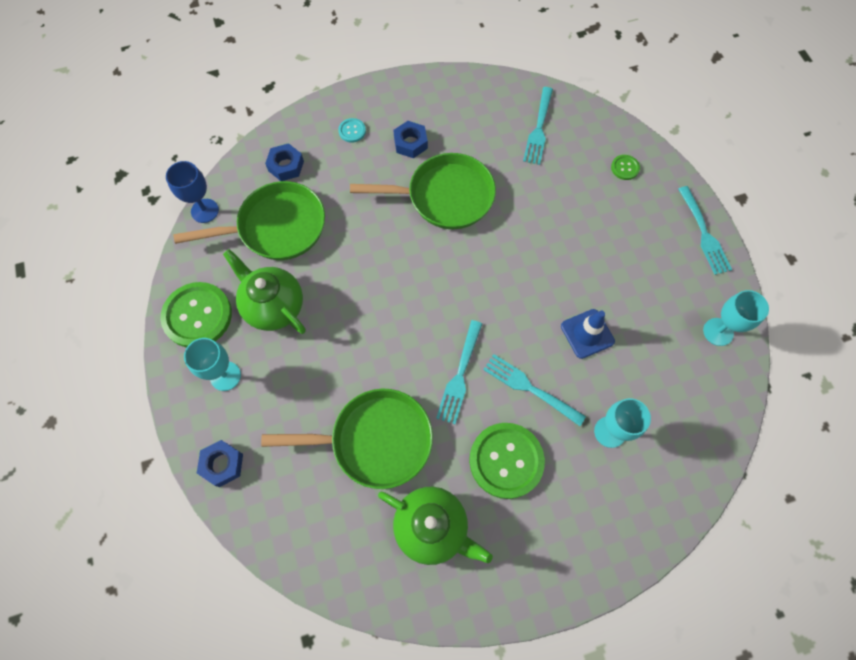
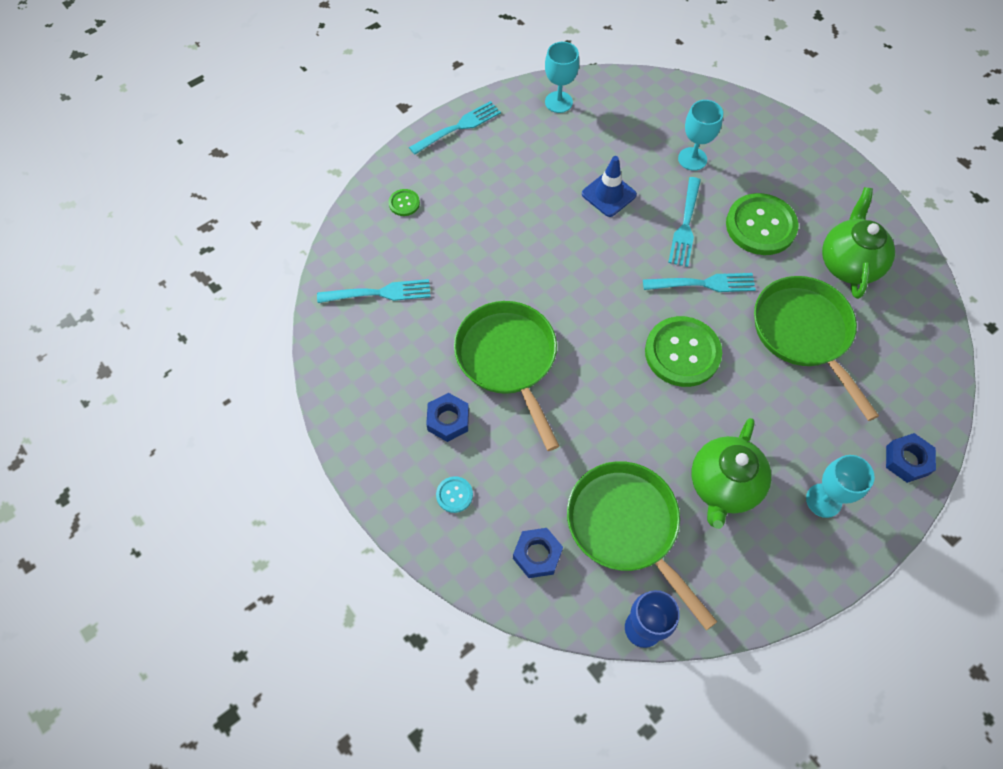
camera: 110 degrees left, 5 degrees down
green button [160,282,232,348] -> green button moved to [645,316,722,387]

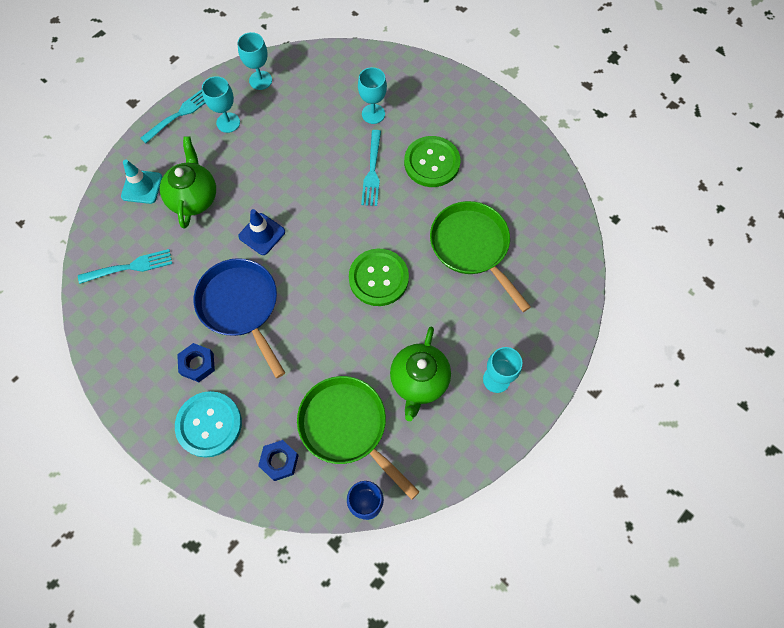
camera: 10 degrees left, 5 degrees up
green button [389,189,420,216] -> turquoise traffic cone [121,160,162,204]
turquoise button [436,476,473,513] -> turquoise button [175,391,242,458], size x2.22
green pan [454,301,559,451] -> blue pan [194,258,285,378]
blue traffic cone [582,156,637,217] -> blue traffic cone moved to [238,209,285,255]
turquoise fork [643,273,756,292] -> none
green teapot [822,187,895,299] -> green teapot moved to [160,136,216,229]
blue nut [886,433,936,483] -> none
none -> turquoise goblet [202,76,240,133]

